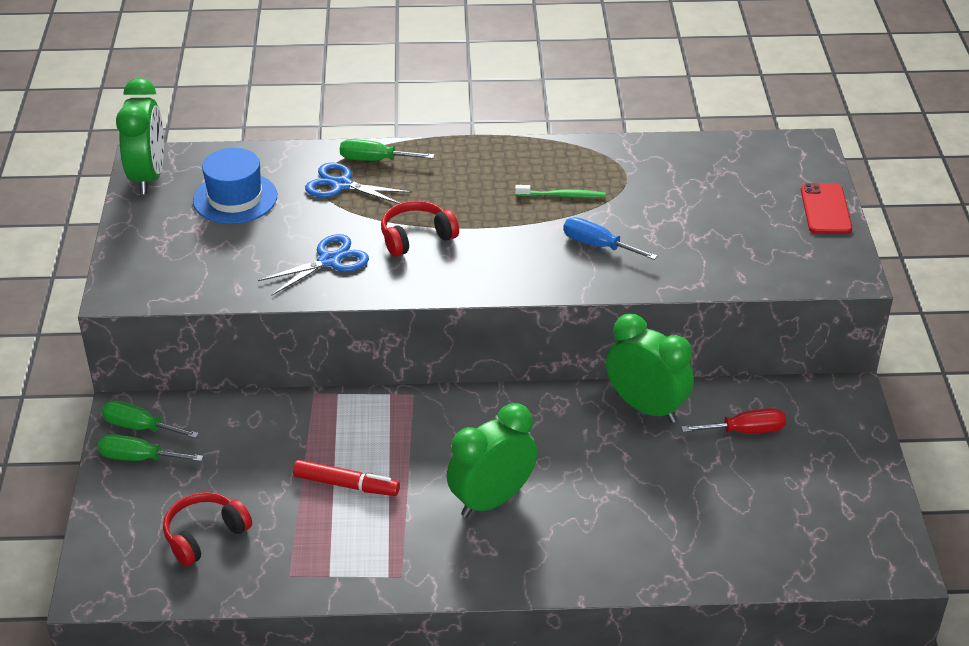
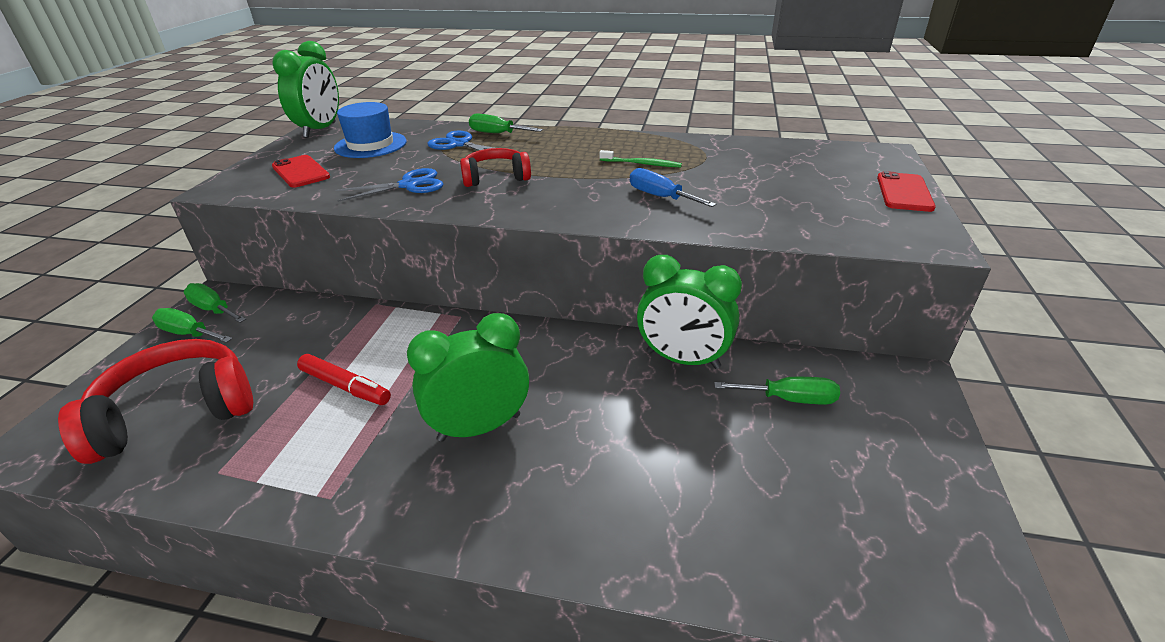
camera: 15 degrees right, 5 degrees down
red headphones [163,492,252,566] -> red headphones [58,339,253,464], size x1.69
green clock [606,313,694,423] -> green clock turned 150 degrees clockwise [637,255,742,369]
red screwdriver [681,408,786,434] -> green screwdriver [714,377,840,404]
none -> red phone [272,155,330,188]

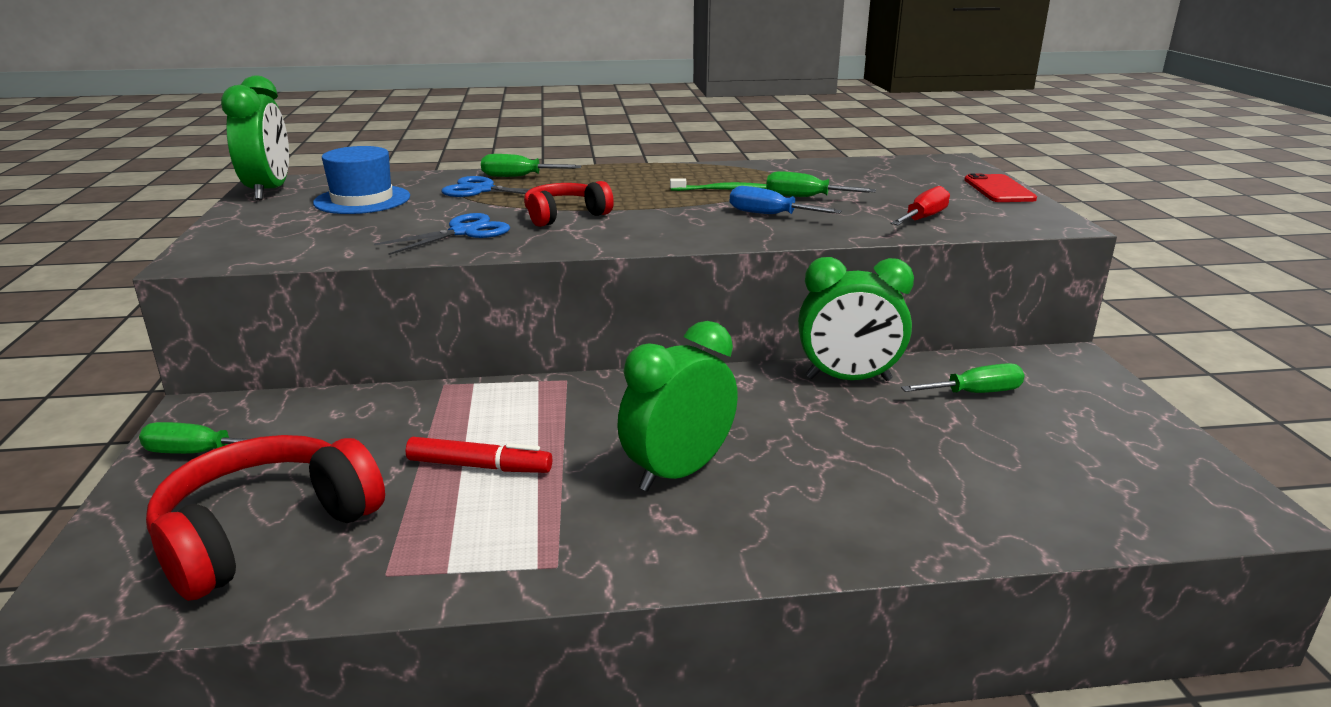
camera: 20 degrees left, 10 degrees down
green screwdriver [183,283,246,323] -> green screwdriver moved to [766,171,876,197]
red phone [272,155,330,188] -> none
none -> red screwdriver [891,186,950,225]

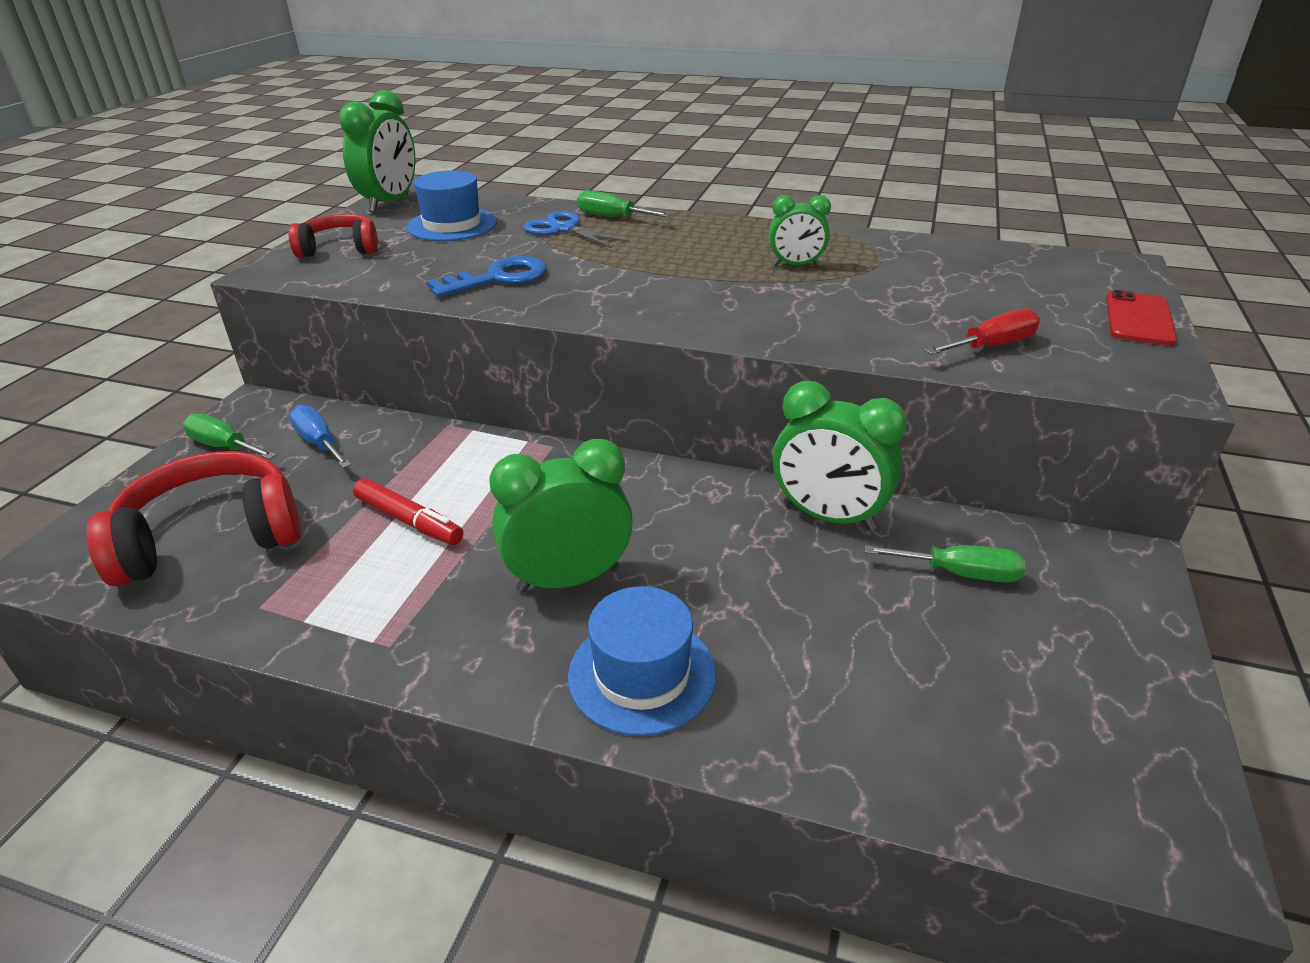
camera: 25 degrees right, 10 degrees up
blue scissors [374,213,510,255] -> blue key [426,256,547,297]
red headphones [524,181,614,227] -> red headphones moved to [289,214,378,258]
green toothbrush [670,178,766,191] -> green clock [769,195,831,266]
blue screwdriver [730,186,842,214] -> blue screwdriver moved to [289,405,351,468]
green screwdriver [766,171,876,197] -> none
none -> blue hat [568,586,716,736]

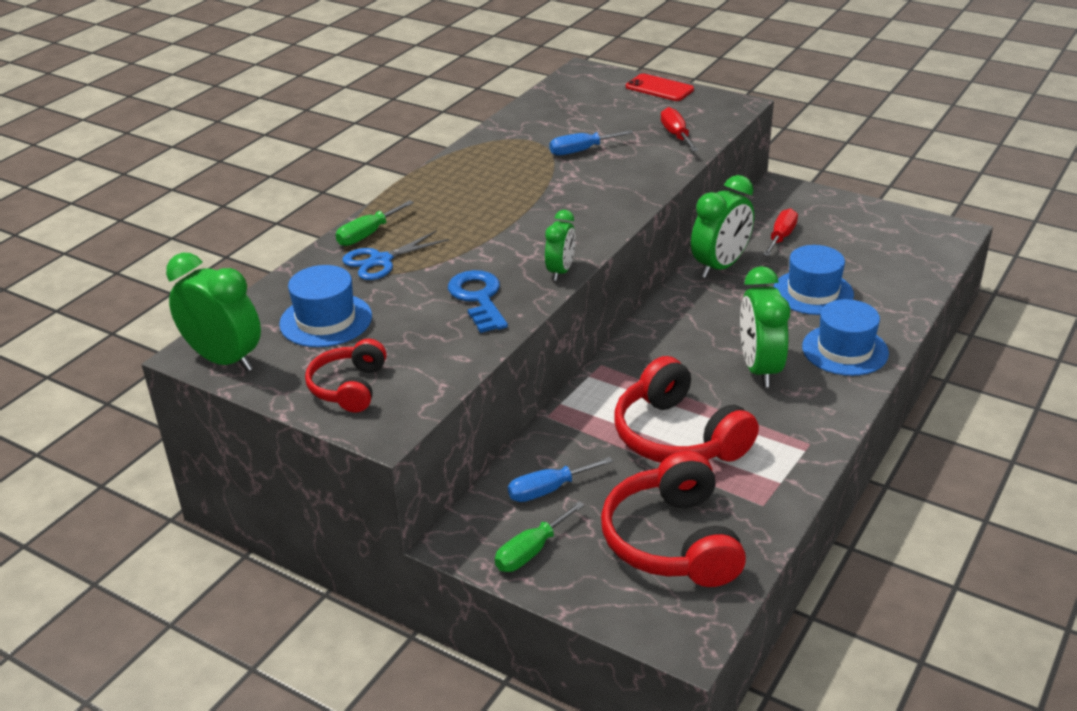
camera: 75 degrees left, 0 degrees up
red marker [353,478,463,545] -> red headphones [614,356,759,463]
green clock [769,195,831,266] -> green clock moved to [545,210,576,281]
green screwdriver [865,545,1025,583] -> red screwdriver [763,208,798,256]
none -> blue screwdriver [550,130,633,156]
none -> blue hat [773,245,854,315]

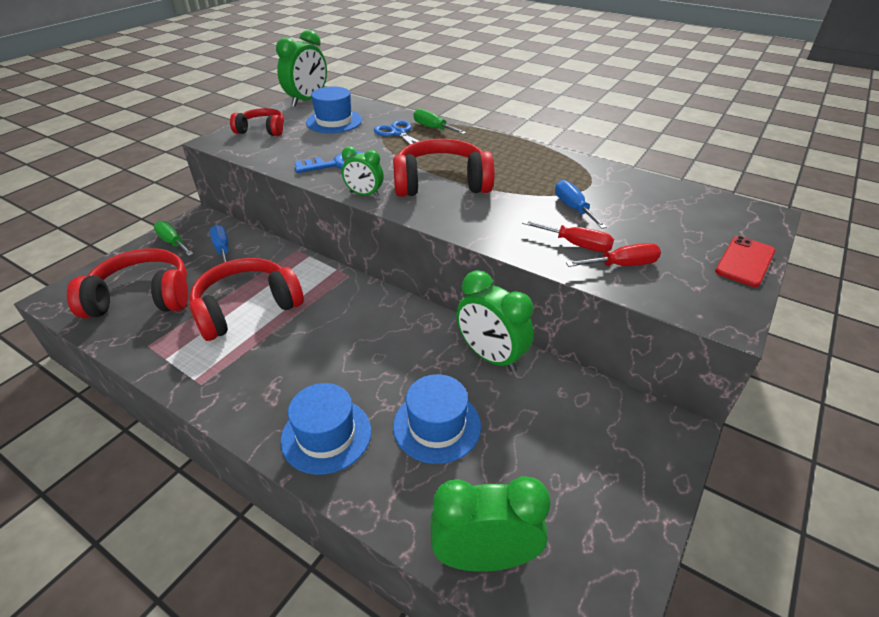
camera: 90 degrees right, 5 degrees up
green clock [740,266,790,387] -> green clock moved to [430,476,551,572]
red screwdriver [763,208,798,256] -> red screwdriver moved to [522,220,614,252]
none -> red headphones [393,139,495,197]

